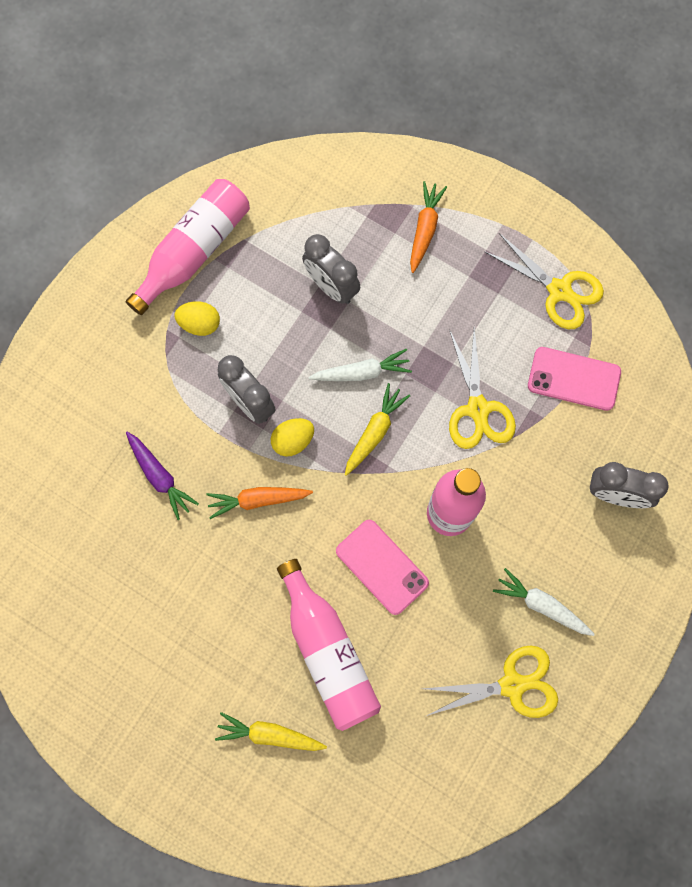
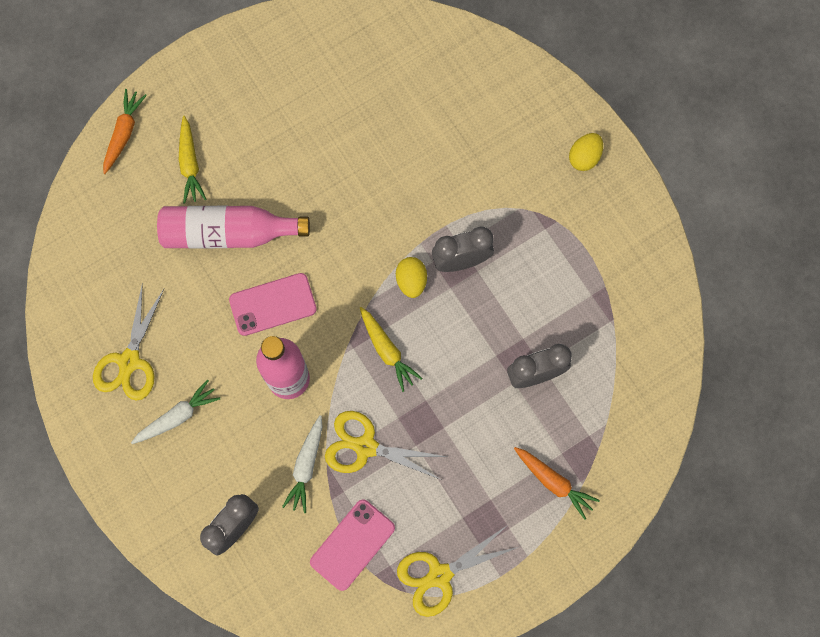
camera: 115 degrees right, 0 degrees up
pink bottle [126,179,250,315] -> none
purple carrot [126,432,199,520] -> none
yellow egg [175,301,220,336] -> yellow egg moved to [569,133,603,171]
orange carrot [206,487,313,519] -> orange carrot moved to [103,89,147,174]
yellow carrot [215,712,327,751] -> yellow carrot turned 135 degrees clockwise [179,116,206,204]
white carrot [308,349,412,381] -> white carrot moved to [282,415,323,513]

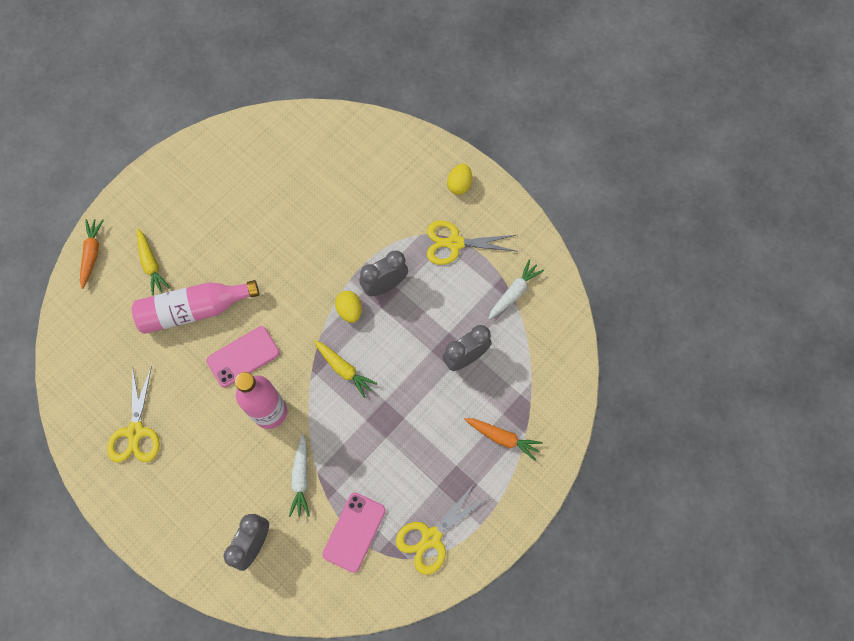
camera: 15 degrees left, 5 degrees down
white carrot [131,379,220,444] -> white carrot moved to [488,259,544,320]
yellow scissors [325,411,447,479] -> yellow scissors moved to [427,221,516,265]

